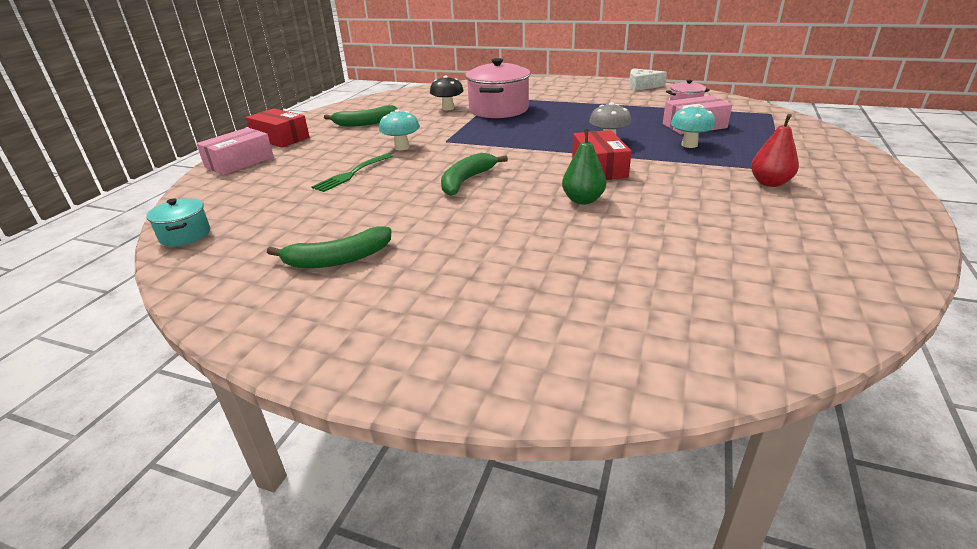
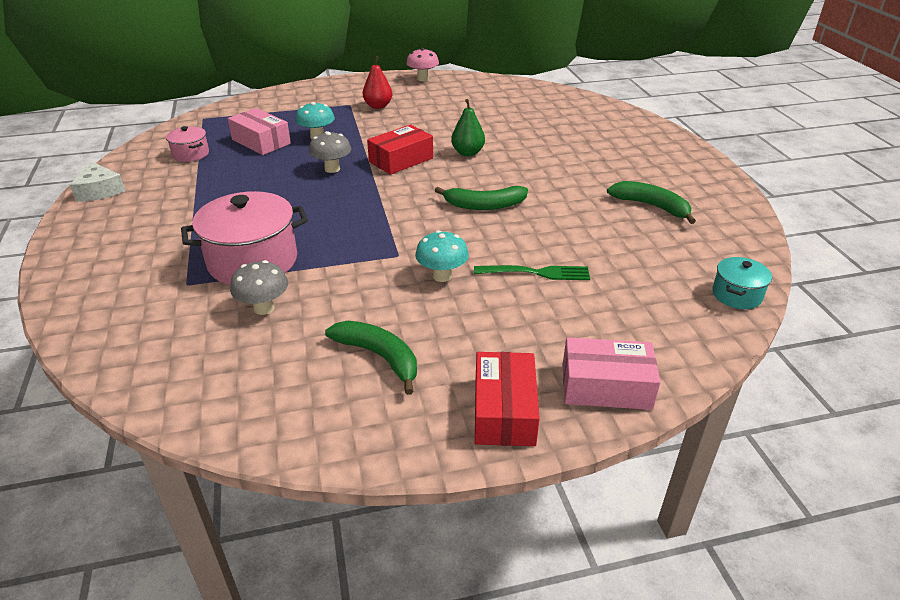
camera: 125 degrees left, 5 degrees up
black mushroom [430,75,464,110] -> grey mushroom [230,260,288,315]
none -> pink mushroom [406,48,439,81]

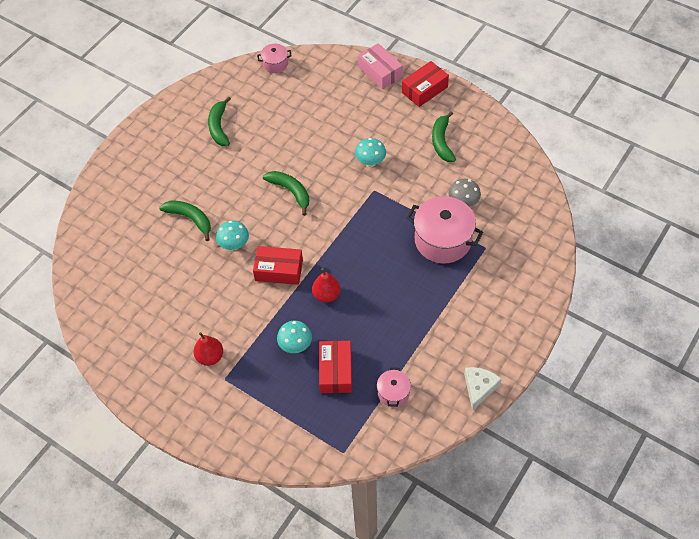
camera: 130 degrees left, 20 degrees up
pink box [228,108,291,155] -> red box [319,341,352,393]
grey mushroom [309,131,351,173] -> red pear [312,268,341,302]
pink mushroom [406,48,439,81] -> none
green pear [451,99,485,156] -> turquoise mushroom [216,220,249,250]
green fork [474,265,590,280] -> none
turquoise pot [712,257,772,309] -> pink pot [257,44,292,73]
none -> green banana [159,200,211,241]

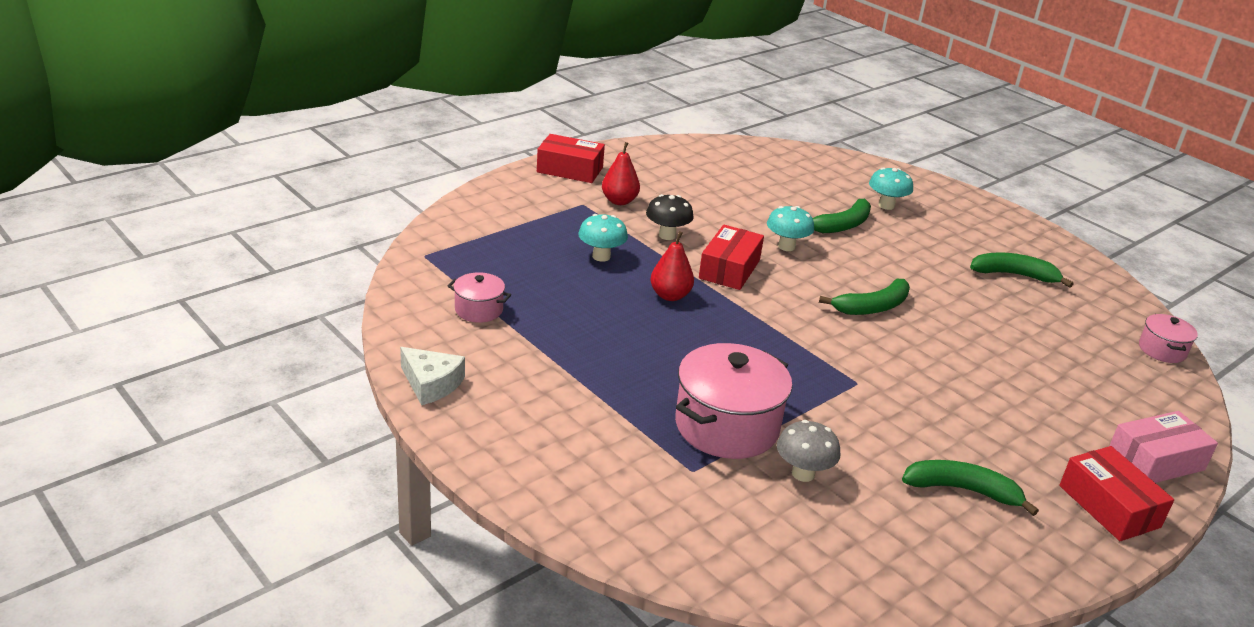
camera: 100 degrees right, 25 degrees down
red box [319,341,352,393] -> red box moved to [537,134,605,183]
turquoise mushroom [355,138,386,167] -> turquoise mushroom moved to [869,167,913,210]
none -> black mushroom [646,194,694,240]

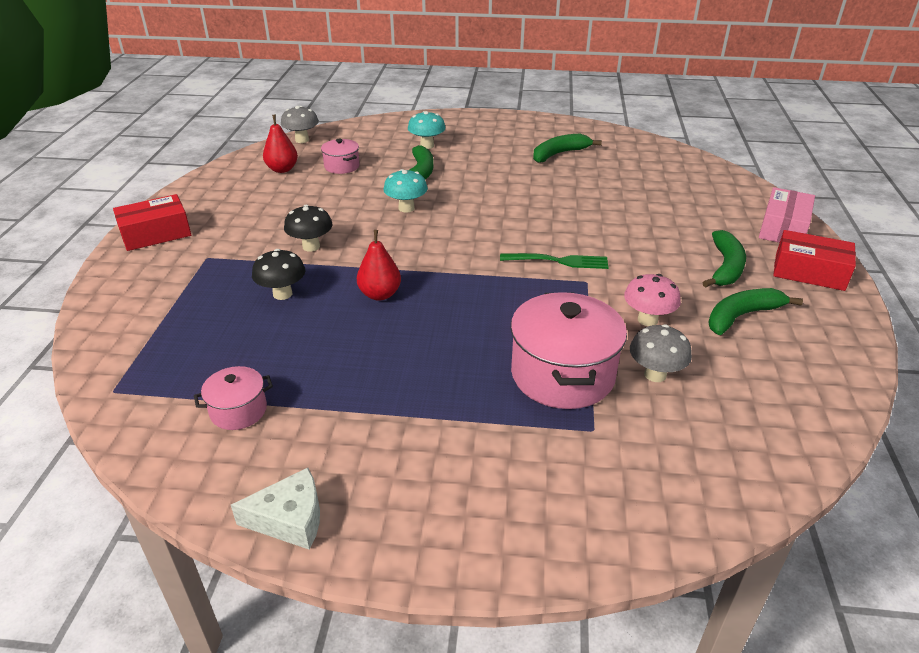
camera: 40 degrees left, 5 degrees up
turquoise mushroom [578,214,628,262] -> black mushroom [252,249,305,300]
red pear [602,142,640,205] -> red pear moved to [263,115,298,173]
red box [699,225,764,290] -> none
green banana [819,279,910,315] -> green banana moved to [702,230,746,288]
pink pot [1139,314,1198,363] -> pink pot moved to [321,139,360,174]
none -> grey mushroom [281,106,319,143]
none -> green fork [500,253,609,269]
none -> pink mushroom [624,274,681,326]

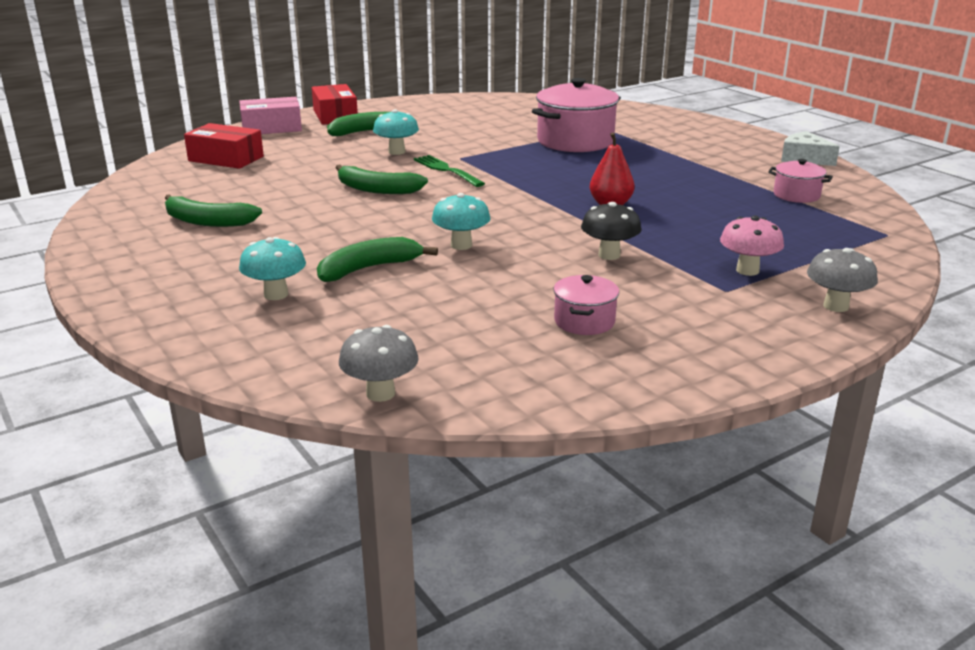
camera: 130 degrees left, 10 degrees down
red box [113,194,191,251] -> red box moved to [184,123,264,169]
black mushroom [252,249,305,300] -> none
red pear [263,115,298,173] -> none
pink pot [321,139,360,174] -> pink pot moved to [553,275,619,335]
pink mushroom [624,274,681,326] -> pink mushroom moved to [720,216,784,276]
grey mushroom [630,324,692,382] -> grey mushroom moved to [807,248,878,312]
green banana [708,288,803,335] -> green banana moved to [336,165,428,194]
none -> turquoise mushroom [373,109,419,155]

